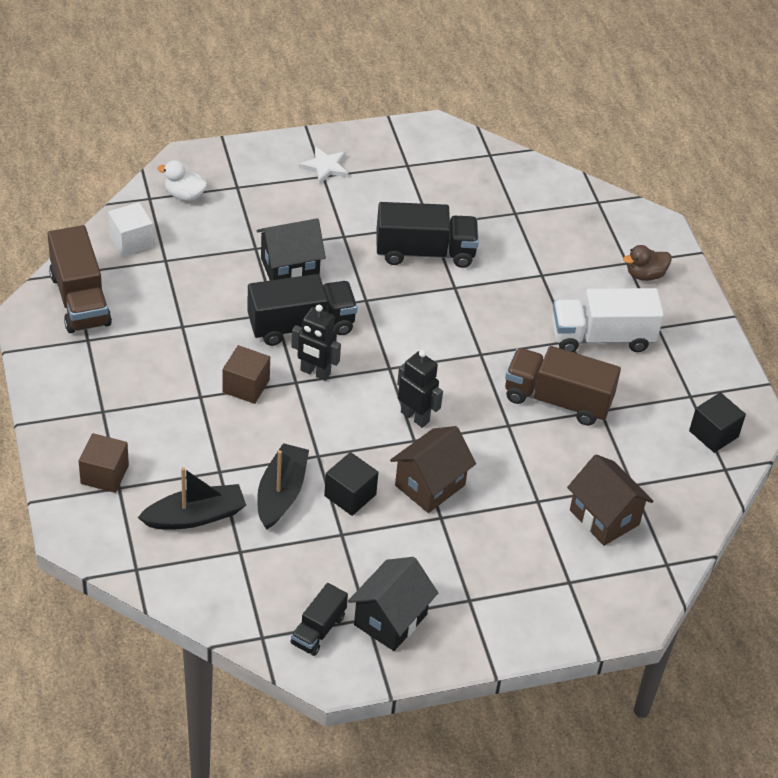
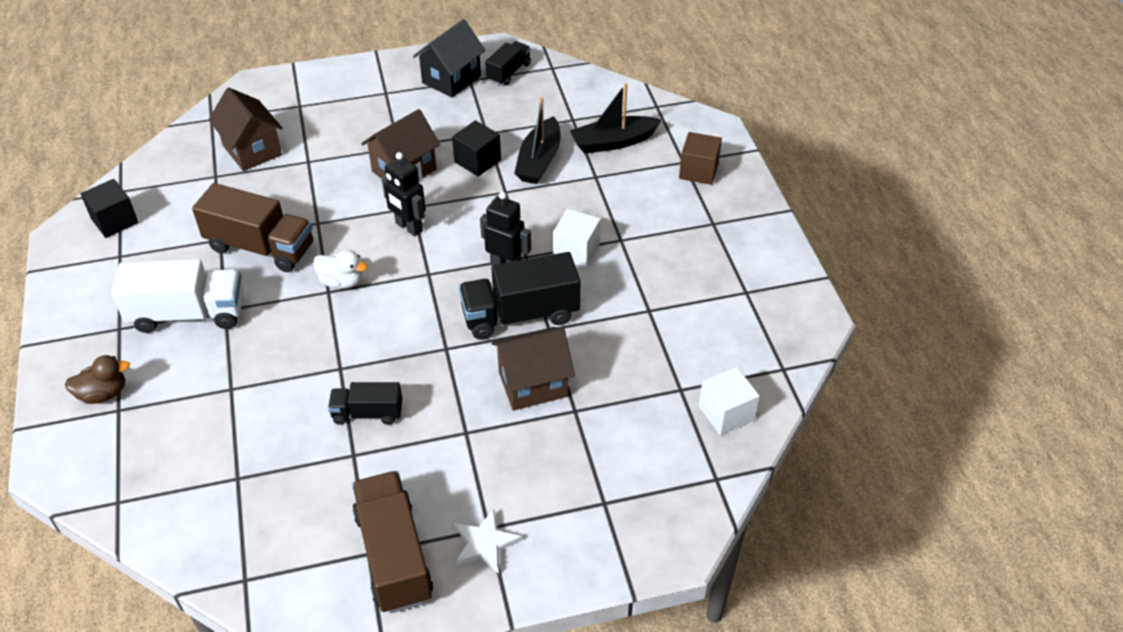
camera: 175 degrees left, 0 degrees up
brown truck [48,225,112,333] -> brown truck moved to [352,471,433,613]
white duck [158,160,207,201] -> white duck moved to [313,250,368,289]
brown cube [223,345,270,404] -> white cube [553,209,601,267]
black house [257,218,326,280] -> brown house [491,327,575,411]
black truck [376,202,479,268] -> black truck [328,382,402,425], size x0.57

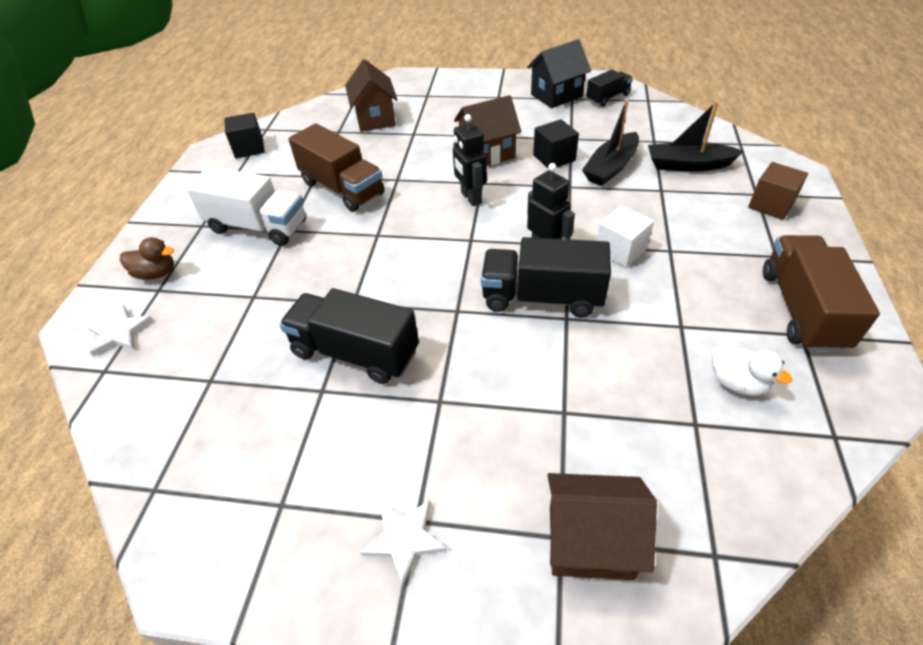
camera: 25 degrees right, 0 degrees up
white duck [313,250,368,289] -> white duck moved to [712,345,792,396]
black truck [328,382,402,425] -> black truck [279,288,419,384], size x1.75
brown truck [352,471,433,613] -> brown truck moved to [763,235,880,352]
brown house [491,327,575,411] -> brown house moved to [547,473,657,580]
white cube [699,367,760,435] -> none
none -> white star [87,305,154,357]

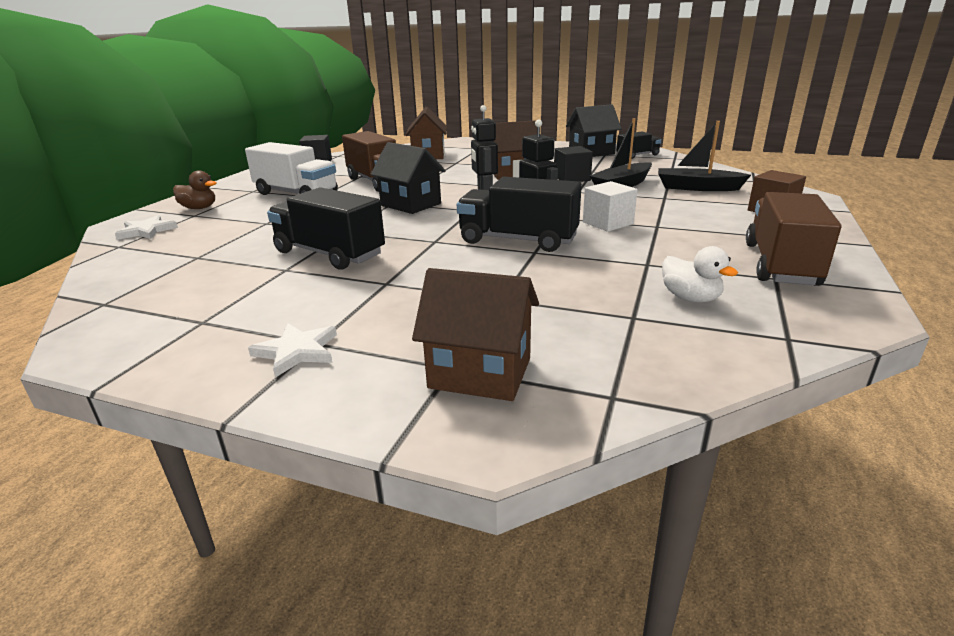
camera: 10 degrees right, 20 degrees down
none -> black house [371,142,446,214]

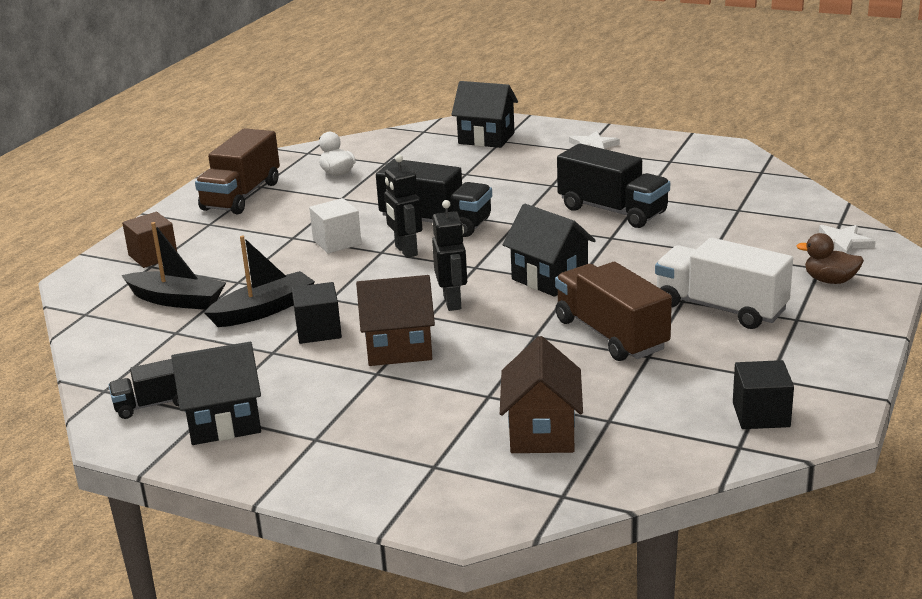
camera: 175 degrees left, 0 degrees up
brown house [412,268,539,401] -> black house [451,81,518,148]

